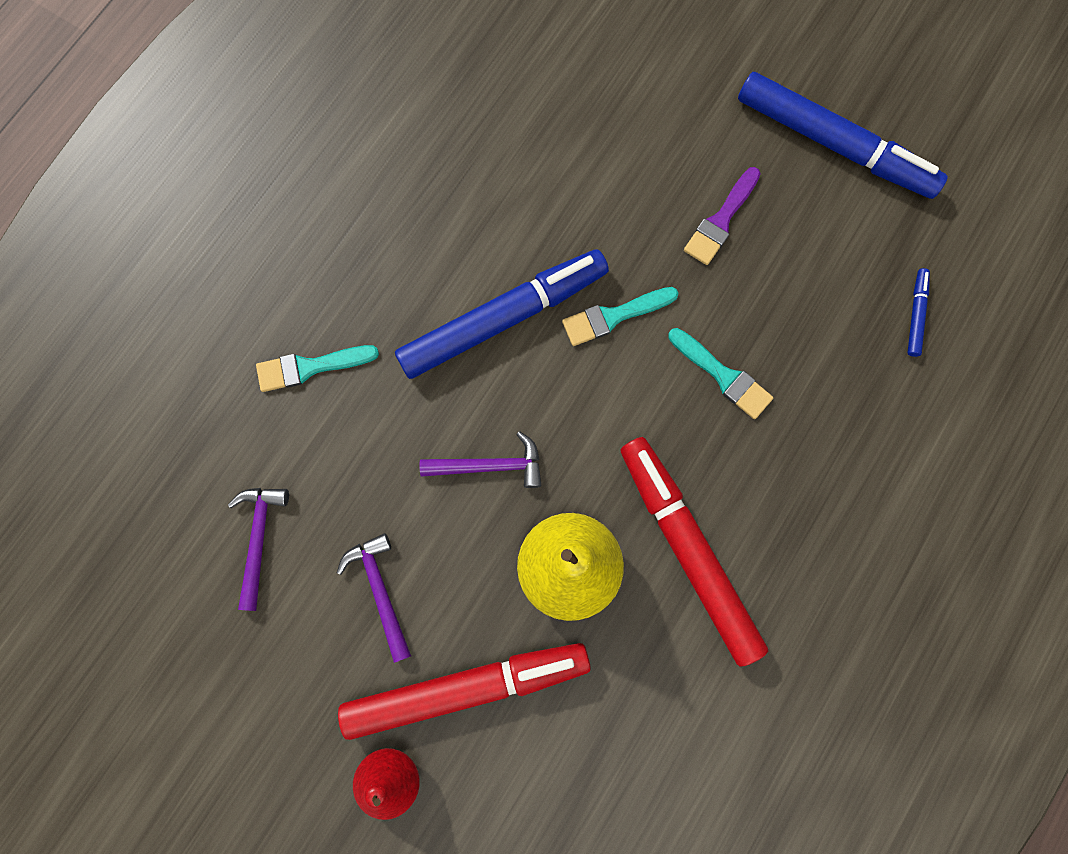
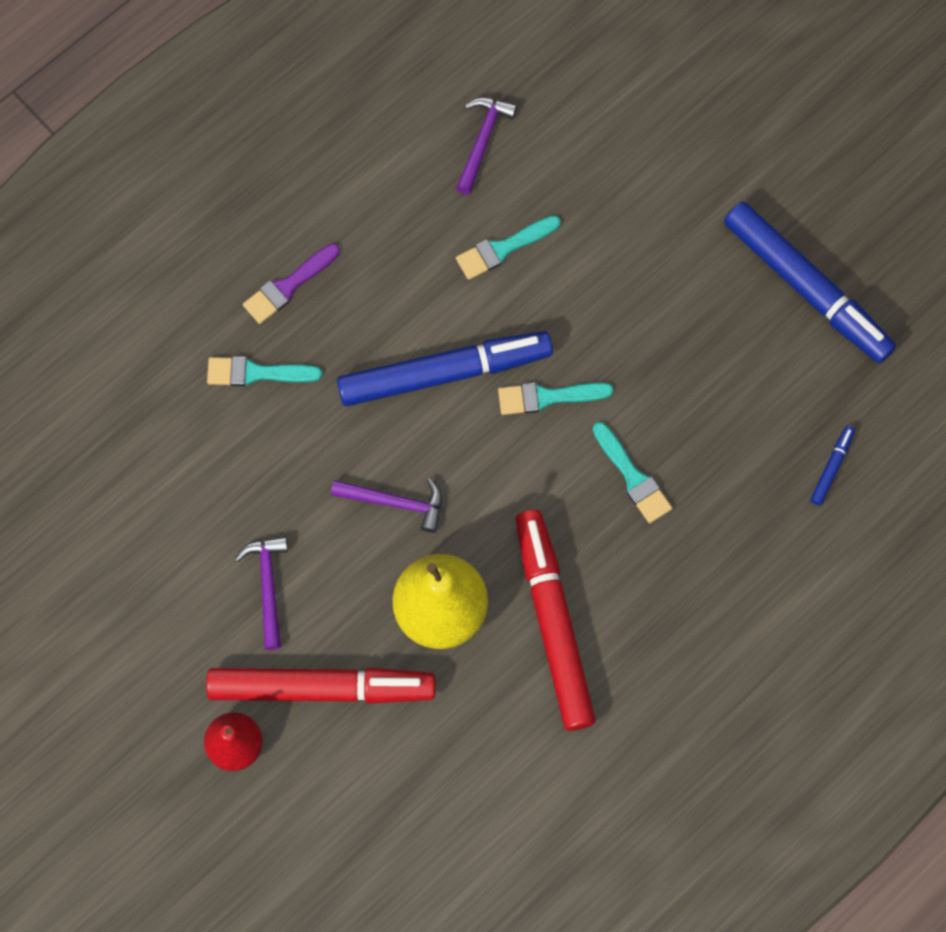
camera: 15 degrees right, 5 degrees down
purple hammer [228,488,289,611] -> purple hammer moved to [456,97,517,195]
purple brush [684,167,761,265] -> purple brush moved to [243,244,340,324]
none -> turquoise brush [456,215,561,280]

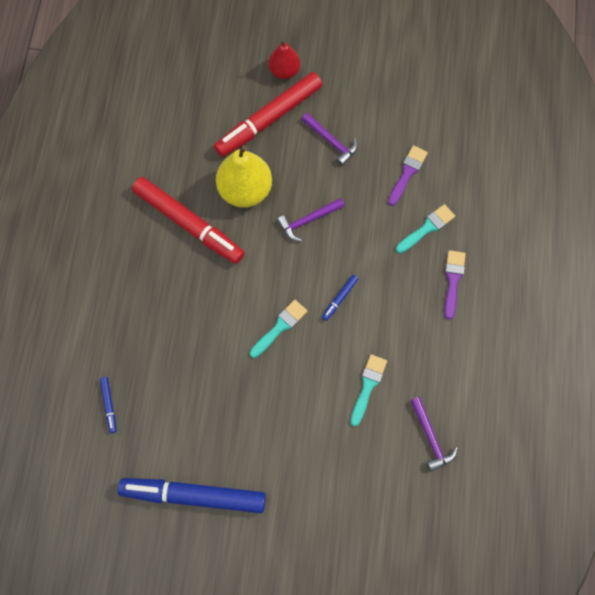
camera: 140 degrees right, 0 degrees up
blue marker [337,331,553,406] -> blue marker [322,275,358,321], size x0.40
turquoise brush [593,422,672,523] -> none
none -> purple brush [388,145,428,206]

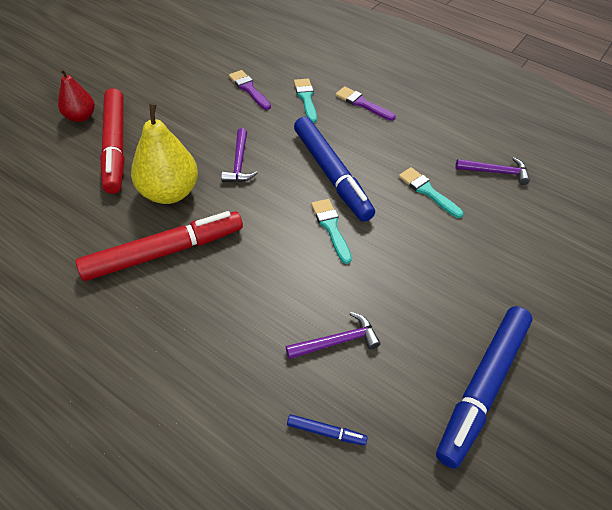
camera: 65 degrees left, 20 degrees down
purple hammer [301,113,358,166] -> purple hammer moved to [286,312,381,359]
blue marker [322,275,358,321] -> blue marker [294,117,375,222], size x2.49

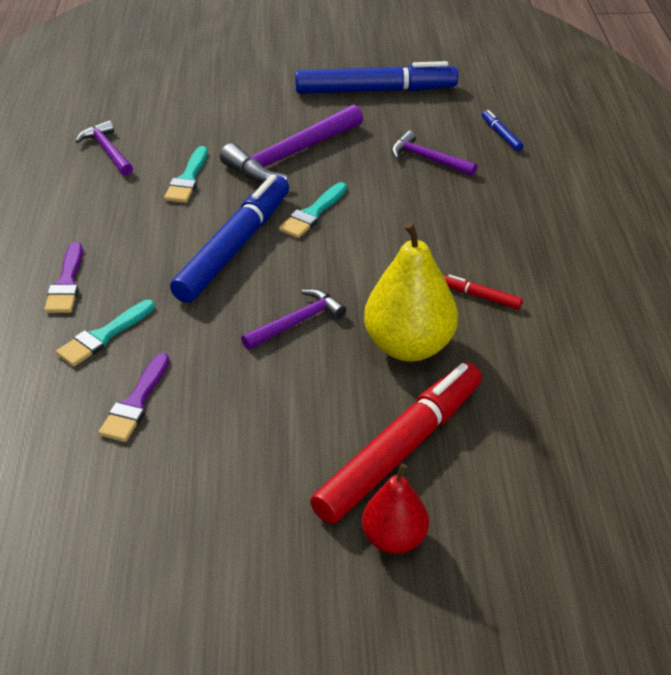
camera: 125 degrees left, 10 degrees down
red marker [76,211,243,281] -> red marker [444,274,523,309], size x0.40
none -> purple hammer [220,104,363,183]

